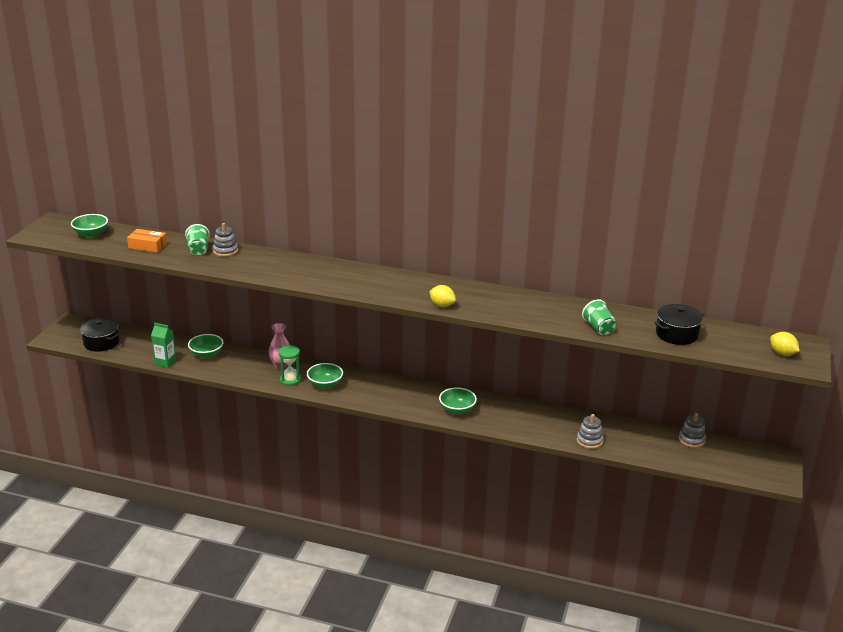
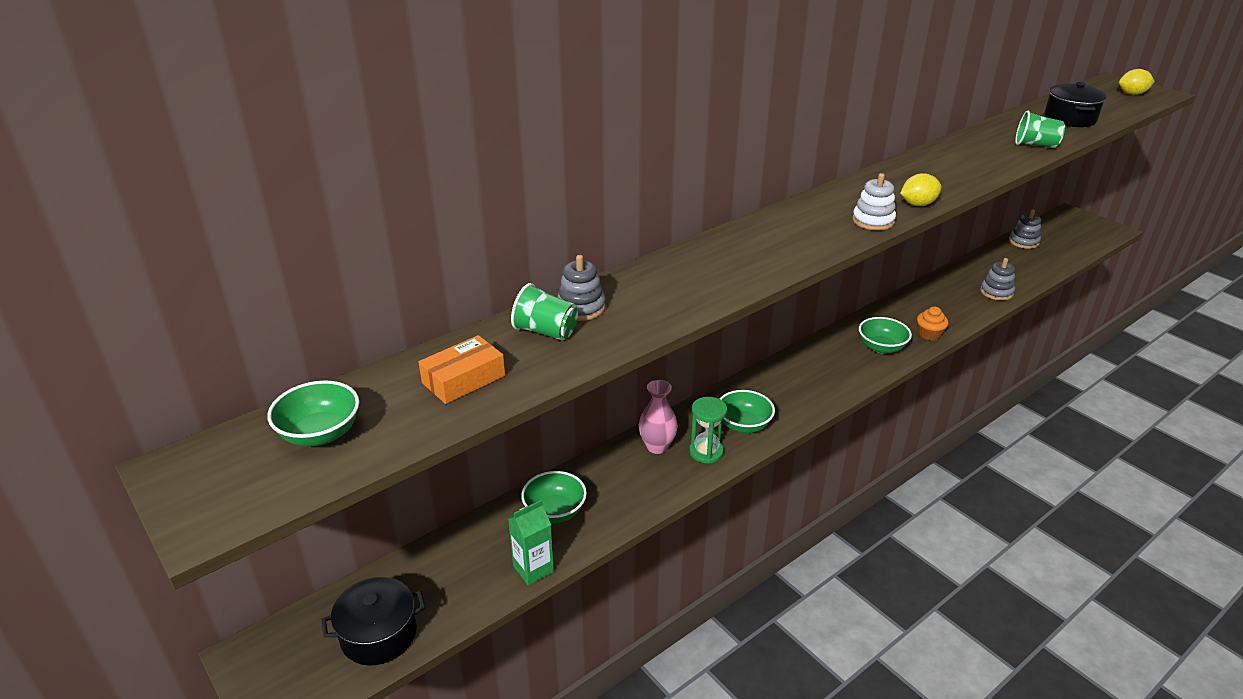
camera: 55 degrees left, 5 degrees up
none -> white stacking toy [852,173,896,230]
none -> orange cupcake [917,306,949,341]

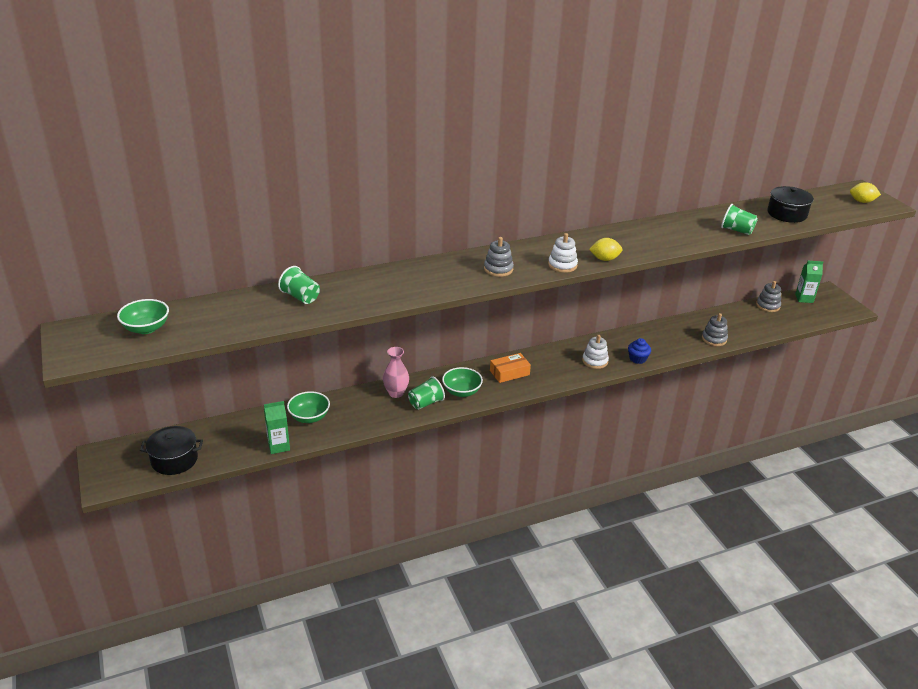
camera: 15 degrees right, 0 degrees up
orange box [419,335,505,404] -> orange box moved to [490,353,531,383]
grey stacking toy [557,255,605,321] -> grey stacking toy moved to [484,237,514,277]
green hourglass [689,397,727,464] -> green cup [408,376,445,410]
green bowl [859,317,912,354] -> white stacking toy [582,335,609,369]
orange cupcake [917,306,949,341] -> blue cupcake [628,338,651,364]
none -> green carton [795,261,823,303]

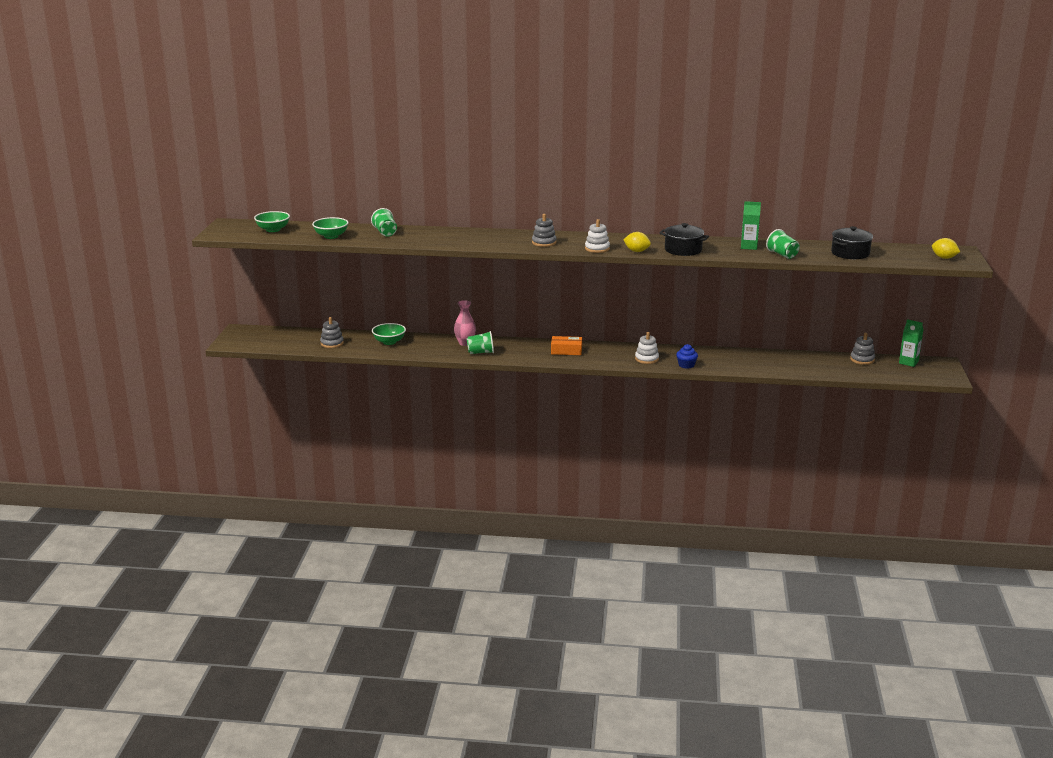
camera: 30 degrees right, 10 degrees down
black pot [140,426,203,475] -> black pot moved to [659,223,709,256]
green carton [264,401,290,454] -> green carton moved to [741,201,761,250]
green bowl [442,367,483,397] -> green bowl moved to [312,217,348,239]
grey stacking toy [702,313,728,346] -> grey stacking toy moved to [320,317,344,348]

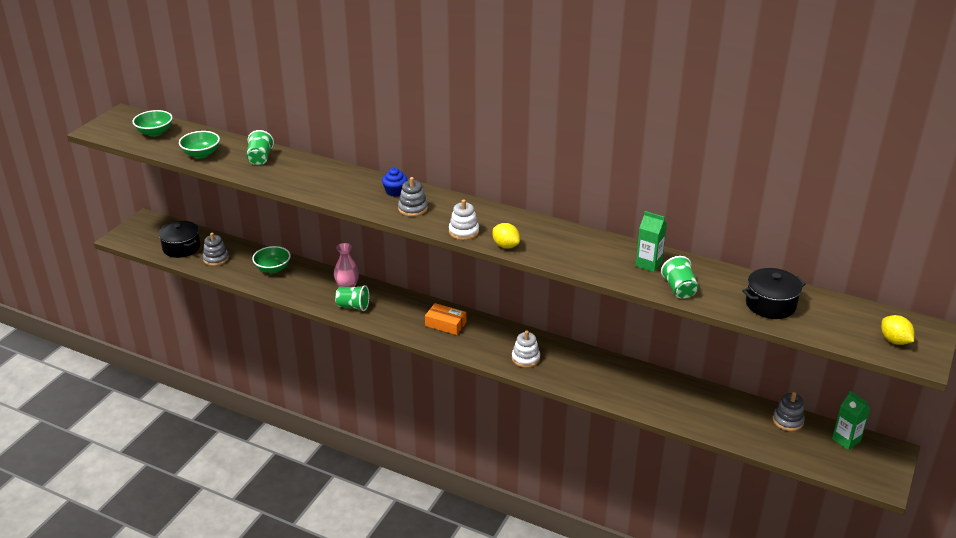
camera: 20 degrees right, 10 degrees up
black pot [659,223,709,256] -> black pot moved to [158,221,200,258]
blue cupcake [676,344,698,369] -> blue cupcake moved to [382,168,408,197]

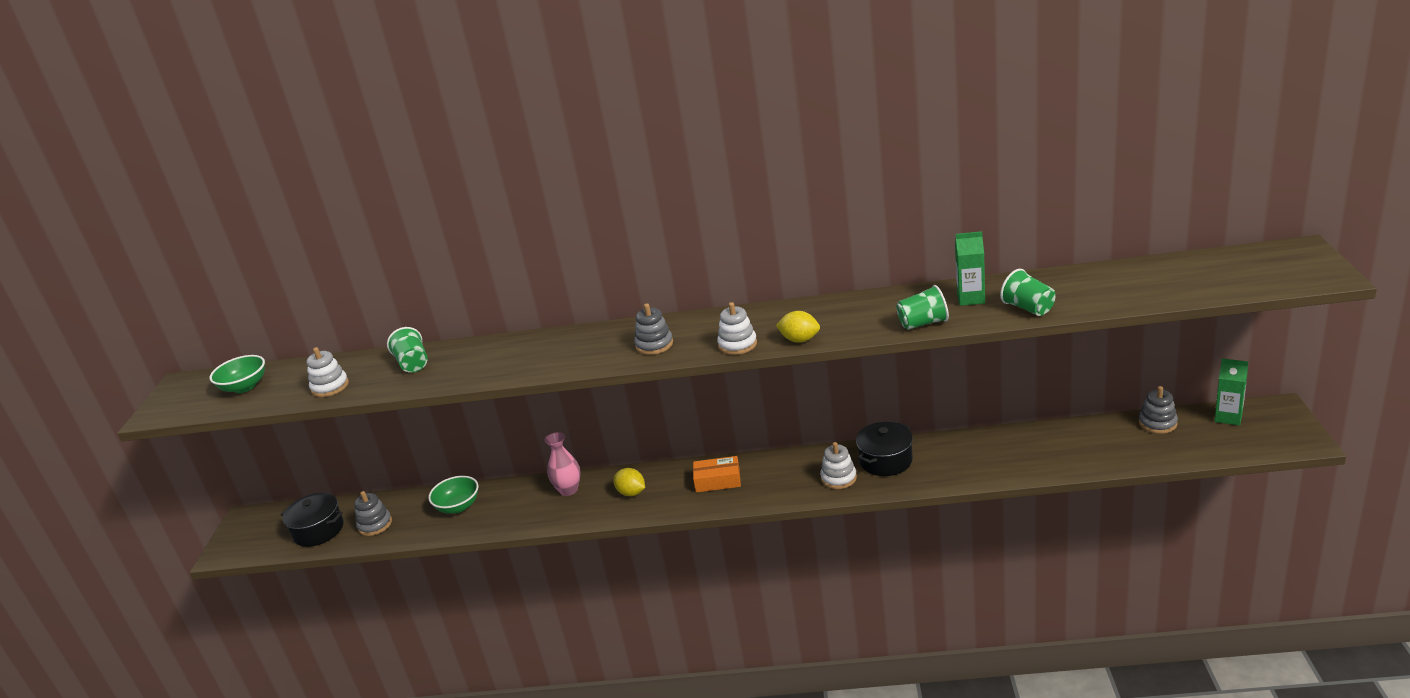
camera: 20 degrees left, 5 degrees down
green bowl [179,131,220,158] -> white stacking toy [306,347,349,397]
green cup [335,285,369,311] -> green cup moved to [896,285,949,330]
blue cupcake [382,168,408,197] -> none
black pot [742,268,806,319] -> black pot moved to [856,422,913,476]
yellow lemon [881,315,914,345] -> yellow lemon moved to [613,468,645,496]

